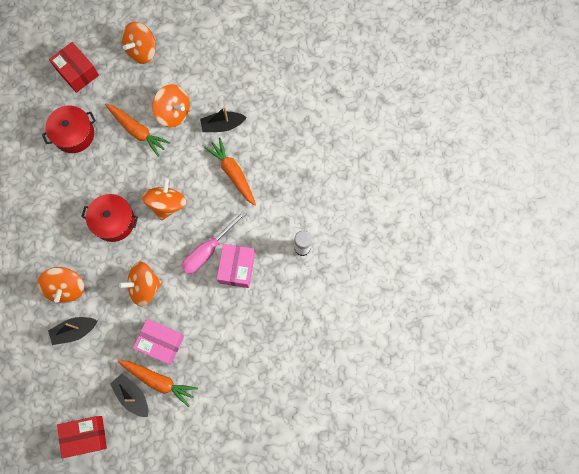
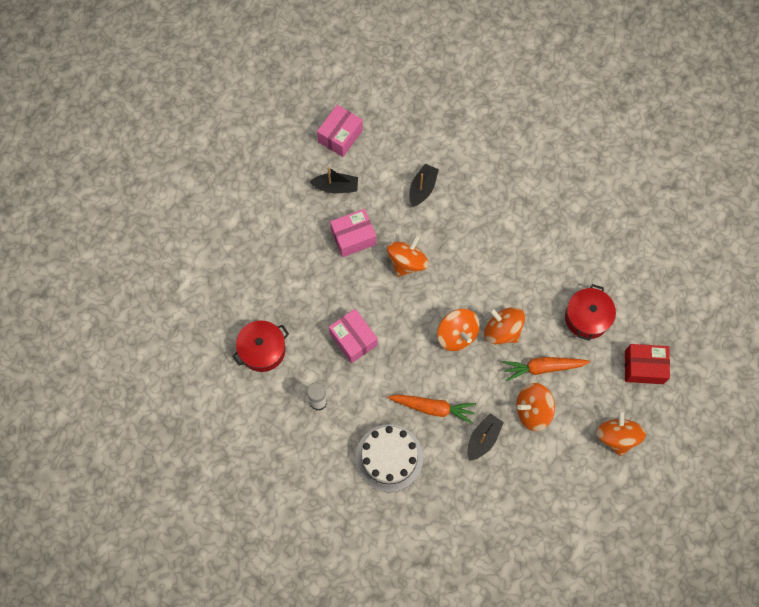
camera: 135 degrees right, 5 degrees down
orange spinning top [37,267,84,303] -> orange spinning top moved to [484,307,525,344]
red box [57,416,107,458] -> pink box [317,105,363,157]
red pot [81,194,138,242] -> red pot moved to [233,321,289,372]
orange carrot [118,360,198,407] -> none
pink screwdriver [182,210,247,274] -> none
none -> white cake [355,424,423,492]

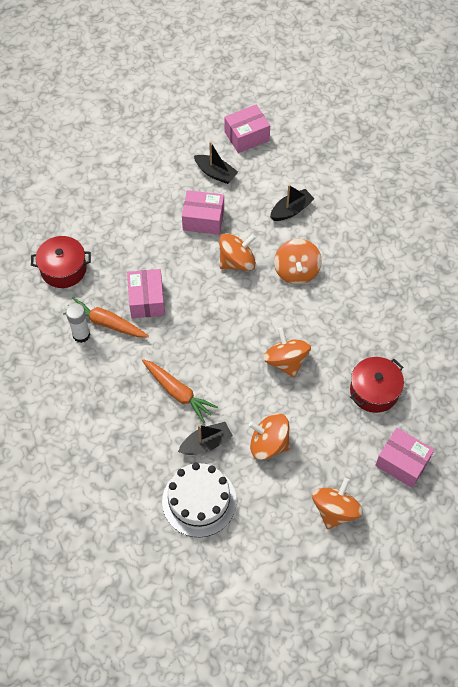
camera: 30 degrees right, 10 degrees down
white cake [355,424,423,492] -> white cake moved to [162,463,237,537]
orange spinning top [437,309,480,351] -> orange spinning top moved to [274,239,322,285]
orange carrot [502,357,590,381] -> orange carrot moved to [63,297,149,337]
red box [625,344,670,384] -> pink box [375,428,434,488]

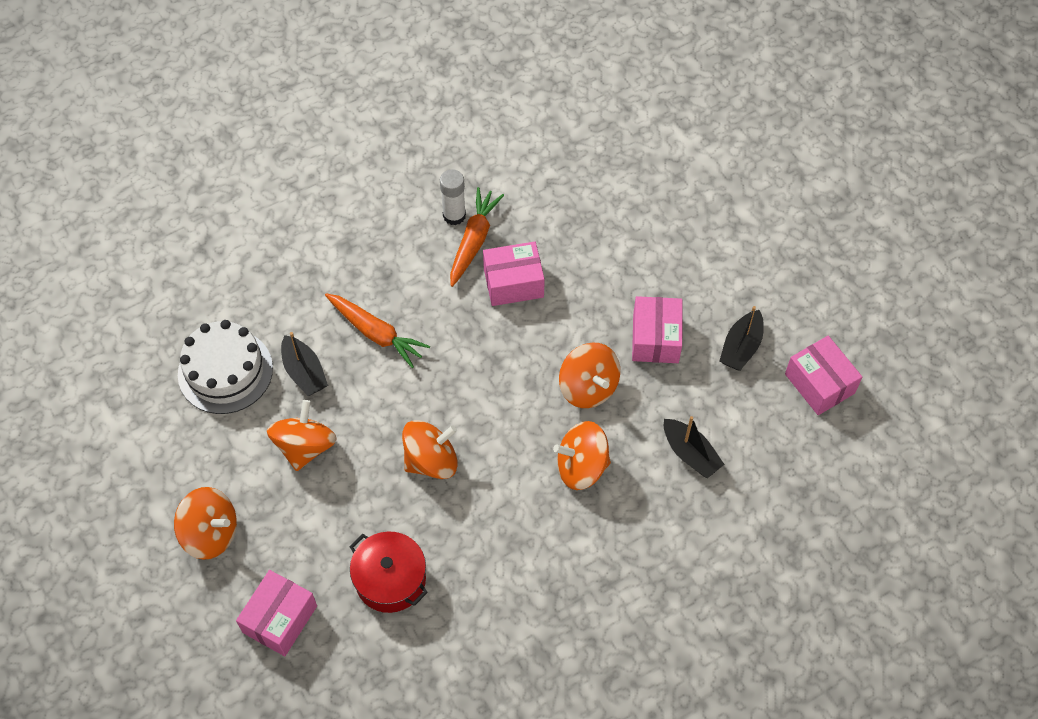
camera: 85 degrees right, 0 degrees up
red pot [31,236,91,288] -> none
orange carrot [142,359,218,423] -> orange carrot turned 90 degrees counterclockwise [325,293,430,368]

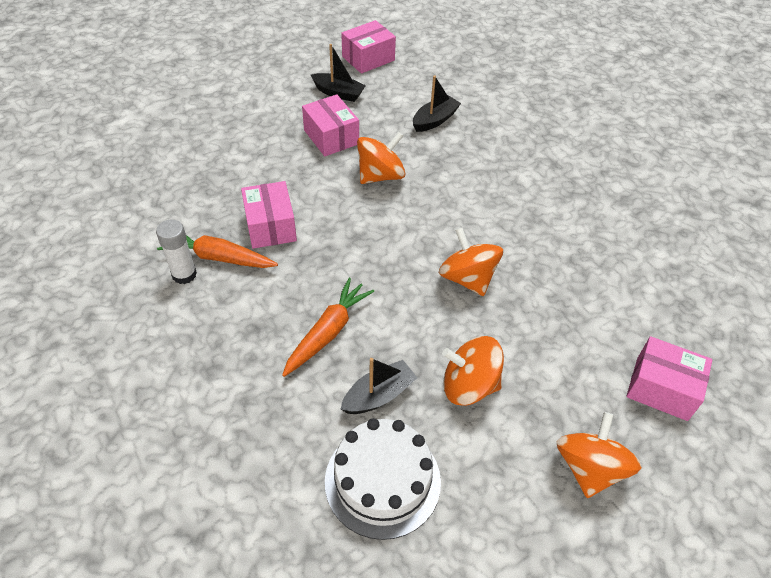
camera: 95 degrees left, 10 degrees down
red pot [349,531,428,613] -> none
orange spinning top [553,421,611,490] -> none
pink box [632,296,683,363] -> pink box turned 60 degrees clockwise [302,94,359,156]

